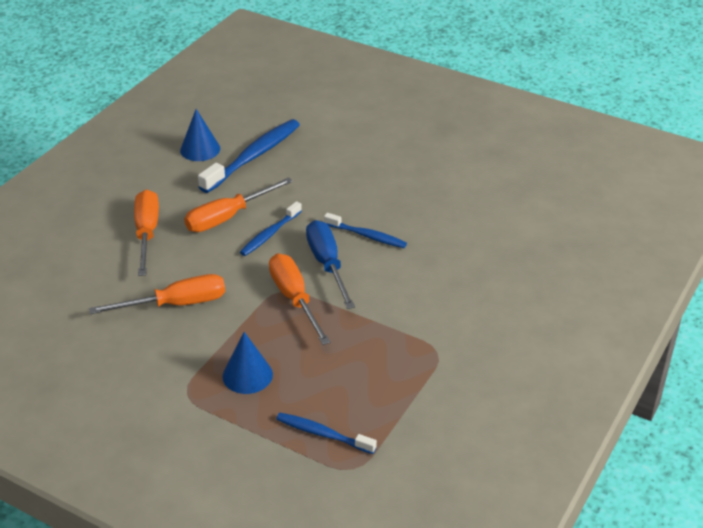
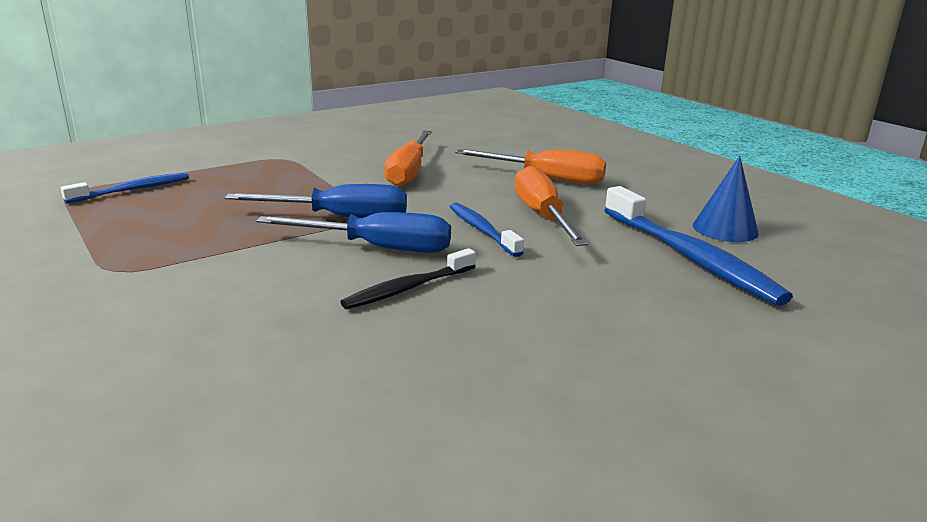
camera: 115 degrees right, 15 degrees down
blue cone [222,332,273,394] -> none
orange screwdriver [269,254,331,345] -> blue screwdriver [225,184,407,218]
blue toothbrush [324,213,407,248] -> black toothbrush [340,248,476,309]

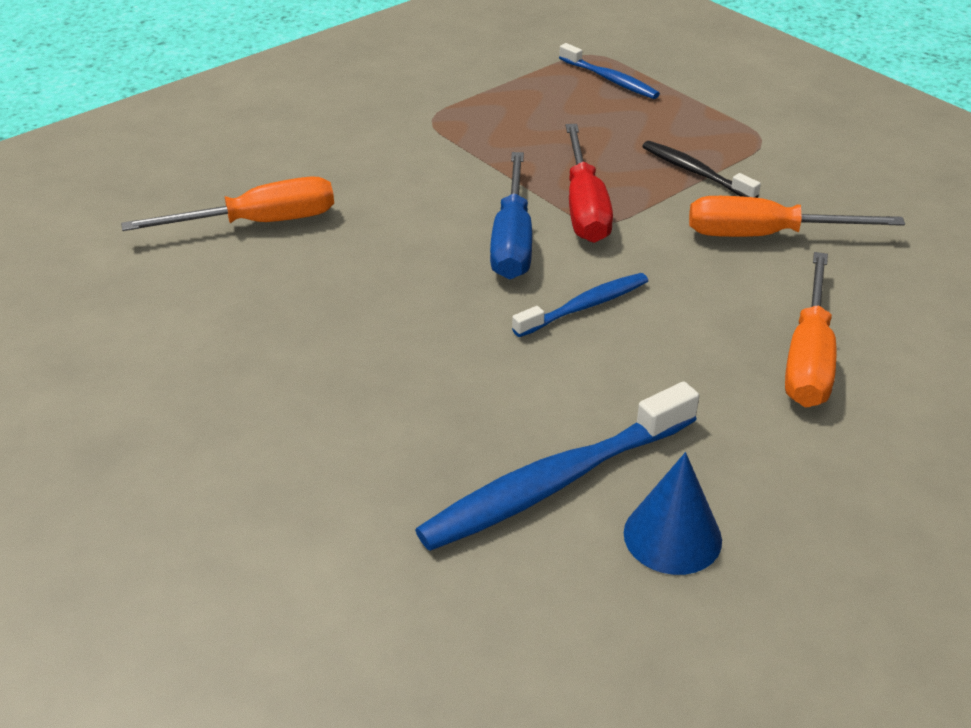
camera: 85 degrees right, 15 degrees up
blue screwdriver [225,184,407,218] -> red screwdriver [566,124,613,243]
black toothbrush [340,248,476,309] -> black toothbrush moved to [642,141,761,198]
orange screwdriver [515,166,588,246] -> orange screwdriver moved to [121,176,334,231]

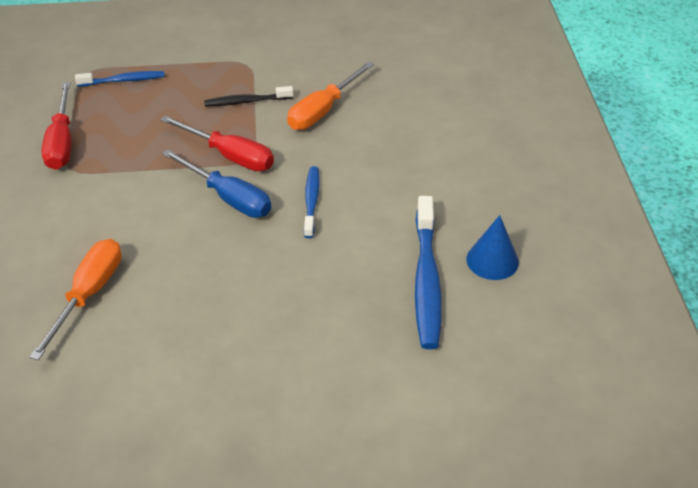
camera: 55 degrees left, 5 degrees up
orange screwdriver [785,252,836,407] -> none
none -> red screwdriver [42,82,71,170]

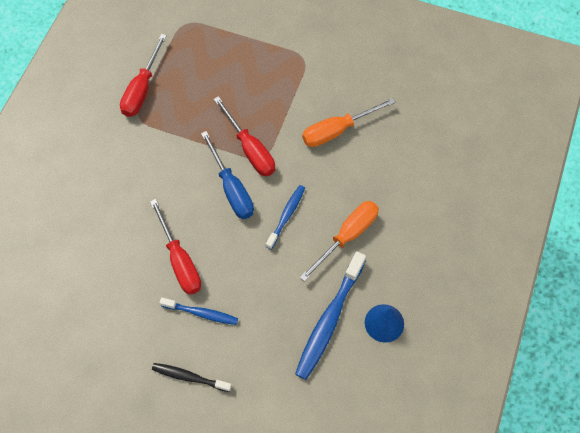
camera: 25 degrees right, 20 degrees up
orange screwdriver [30,239,121,360] -> orange screwdriver moved to [299,201,379,282]
blue toothbrush [75,71,165,87] -> blue toothbrush moved to [159,298,238,325]
black toothbrush [204,86,293,107] -> black toothbrush moved to [152,363,232,392]
none -> red screwdriver [150,199,201,295]

